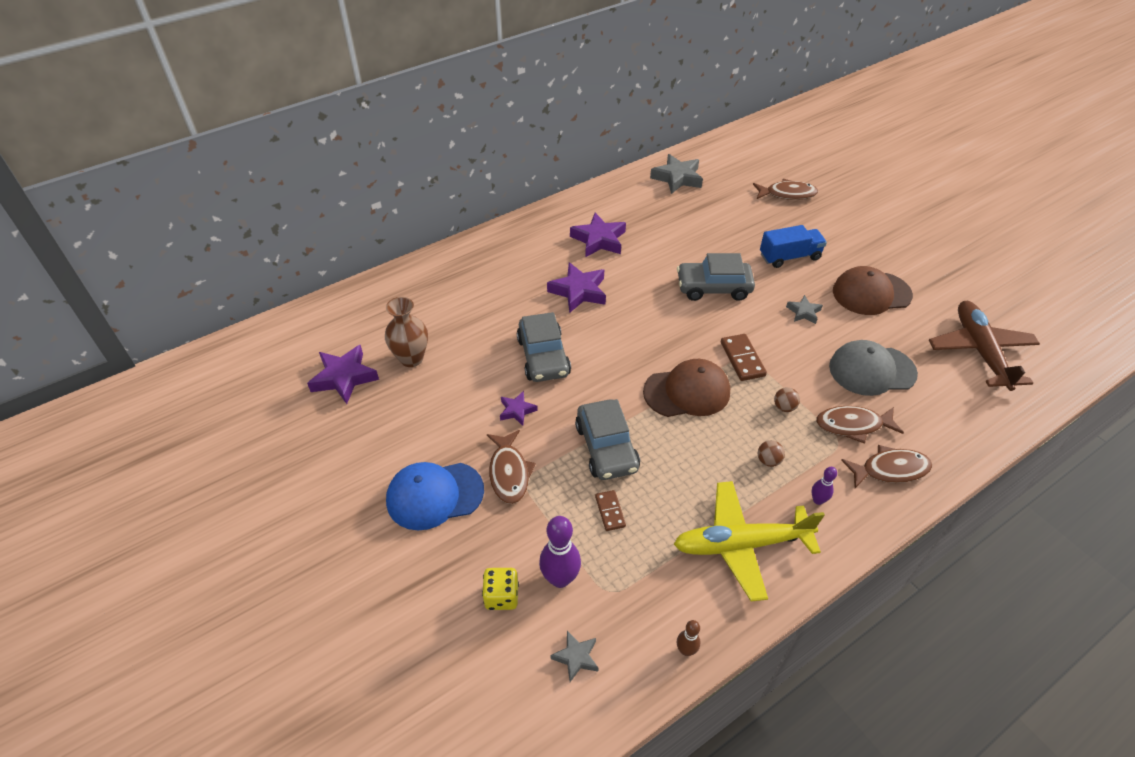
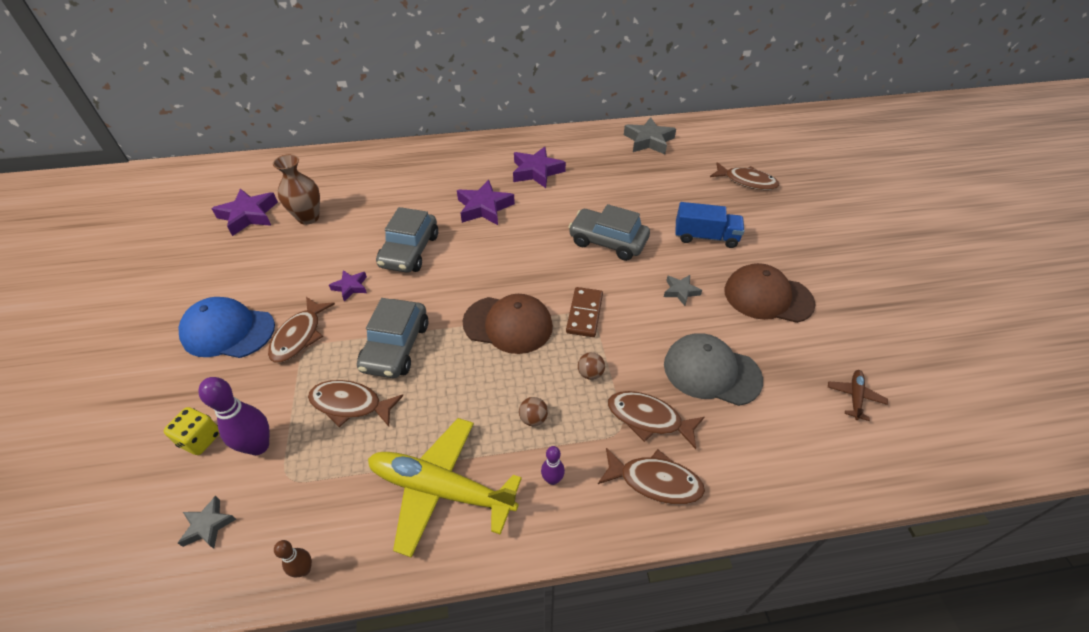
camera: 25 degrees right, 0 degrees up
brown domino [595,490,626,531] -> brown fish [308,380,403,427]
brown plane [929,301,1040,391] -> brown plane [828,370,888,421], size x0.44

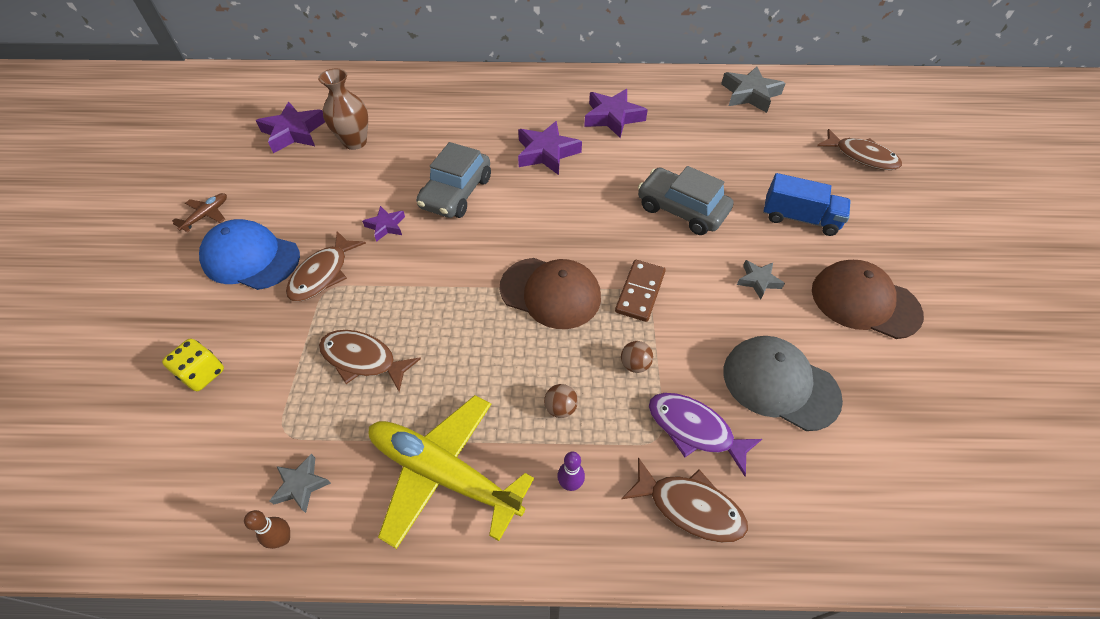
camera: 10 degrees right, 5 degrees up
grey star [178,496,236,549] -> grey star moved to [269,454,331,513]
purple bowling pin [198,377,270,455] -> none
grey car [357,298,428,378] -> none
brown fish [608,391,704,449] -> purple fish [649,393,762,476]
brown plane [828,370,888,421] -> brown plane moved to [172,193,227,232]

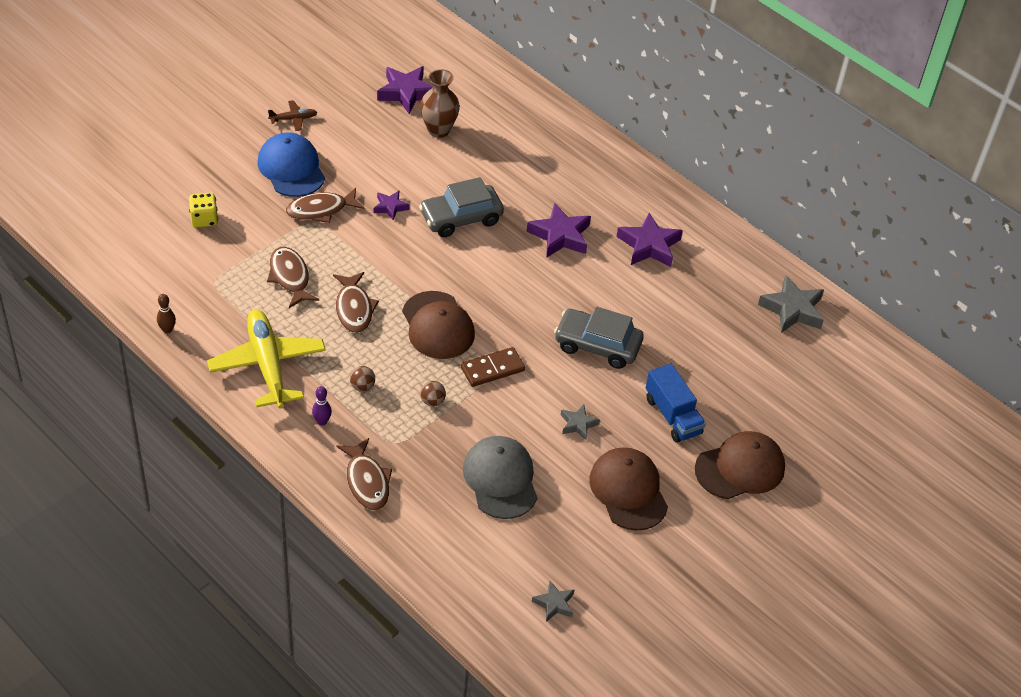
camera: 40 degrees right, 5 degrees down
grey star [269,454,331,513] -> grey star moved to [532,580,574,622]
grey car [638,166,733,235] -> grey car turned 60 degrees counterclockwise [554,307,644,369]
purple fish [649,393,762,476] -> none
brown fish [817,129,902,170] -> brown fish moved to [333,272,379,333]
none -> brown cap [695,431,785,499]

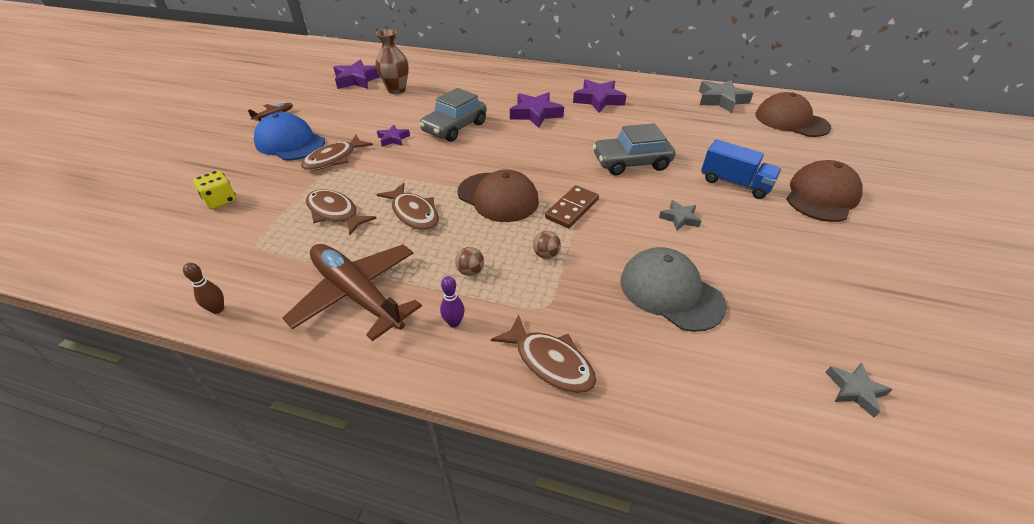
camera: 25 degrees left, 5 degrees down
yellow plane [207,309,326,408] -> brown plane [283,244,422,341]
brown cap [589,447,668,531] -> brown cap moved to [756,92,831,137]

